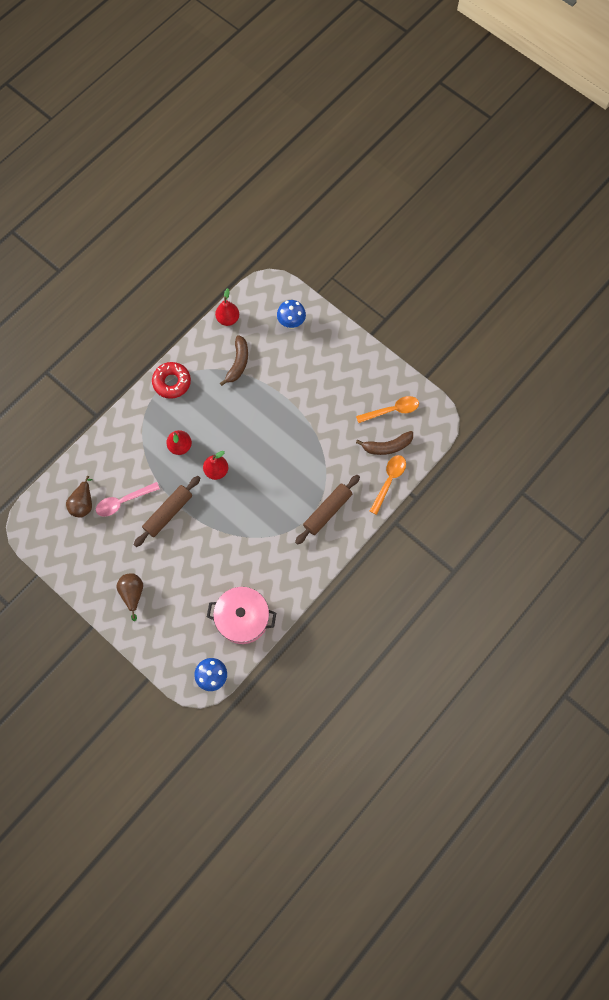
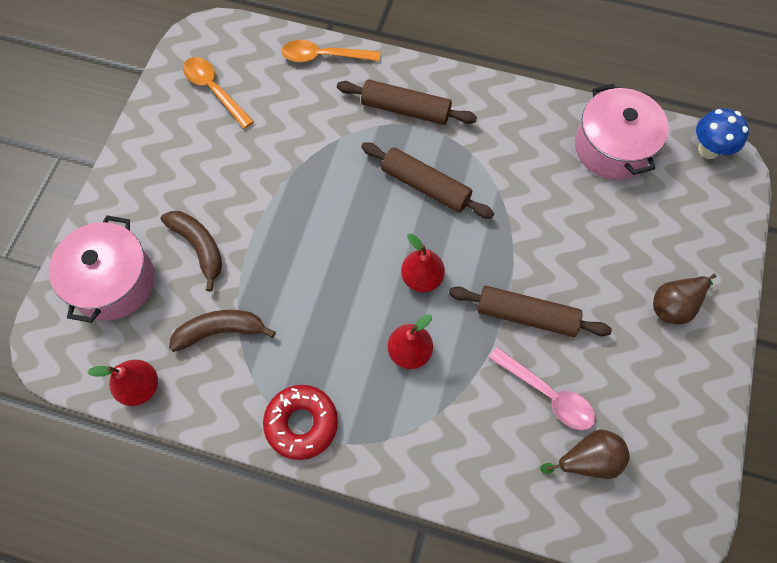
camera: 115 degrees left, 5 degrees down
blue mushroom [277,300,306,329] -> pink pot [49,215,154,323]
brown banana [356,431,413,455] -> brown banana moved to [160,211,222,292]
none -> brown rolling pin [361,142,494,219]

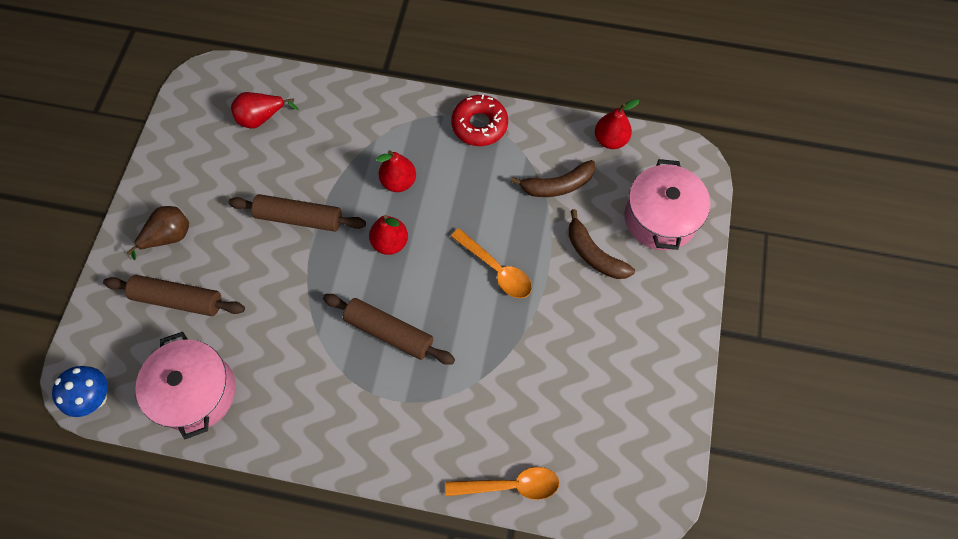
camera: 175 degrees right, 0 degrees up
orange spoon [183,57,254,129] -> orange spoon moved to [451,228,532,298]
brown rolling pin [337,79,477,125] -> brown rolling pin moved to [103,275,245,316]
pink spoon [489,347,596,430] -> none
brown pear [540,429,630,479] -> red pear [231,92,299,129]

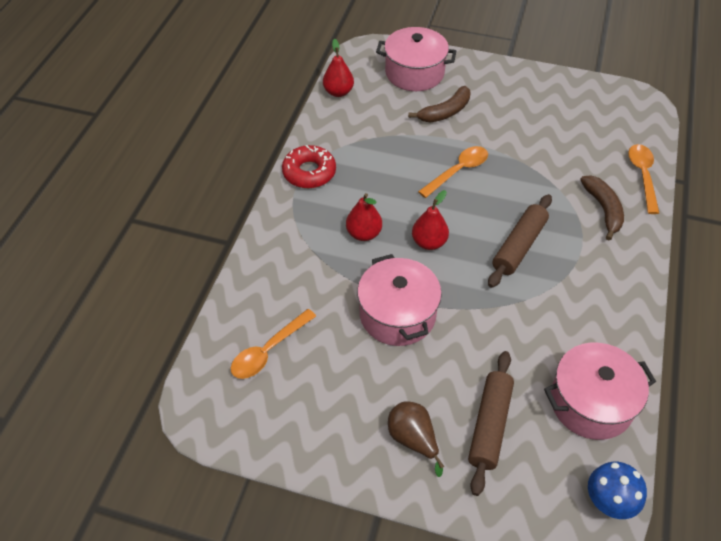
camera: 85 degrees left, 15 degrees down
brown rolling pin [228,194,366,232] -> pink pot [357,254,442,346]
red pear [231,92,299,129] -> orange spoon [231,309,316,379]
brown banana [510,160,595,197] -> brown banana moved to [580,175,624,241]

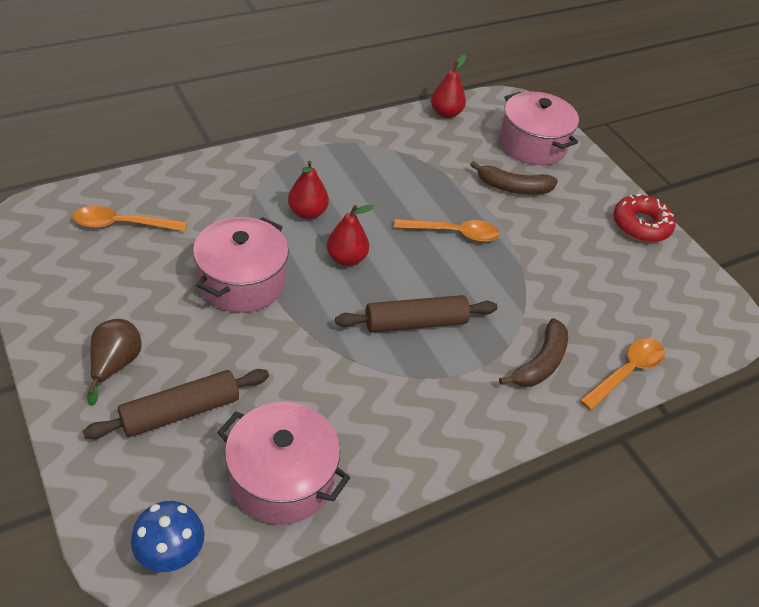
camera: 40 degrees right, 5 degrees down
red donut [282,145,336,188] -> red donut moved to [613,194,675,242]

